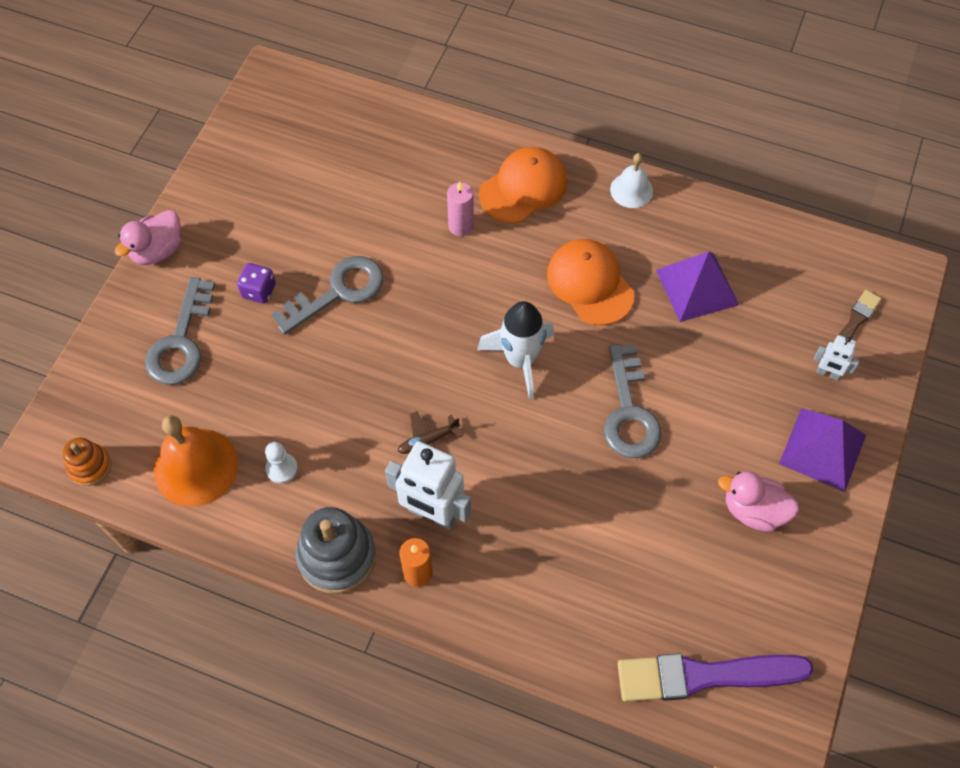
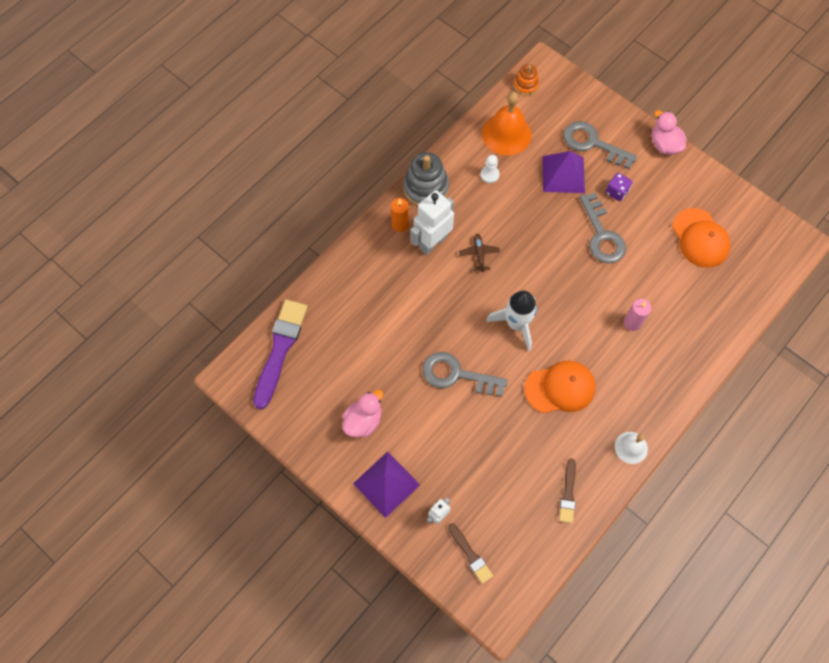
camera: 110 degrees right, 5 degrees up
orange cap [479,147,567,223] -> orange cap moved to [672,208,731,268]
purple pyramid [656,251,739,322] -> purple pyramid moved to [542,151,585,193]
none -> brown brush [559,459,576,523]

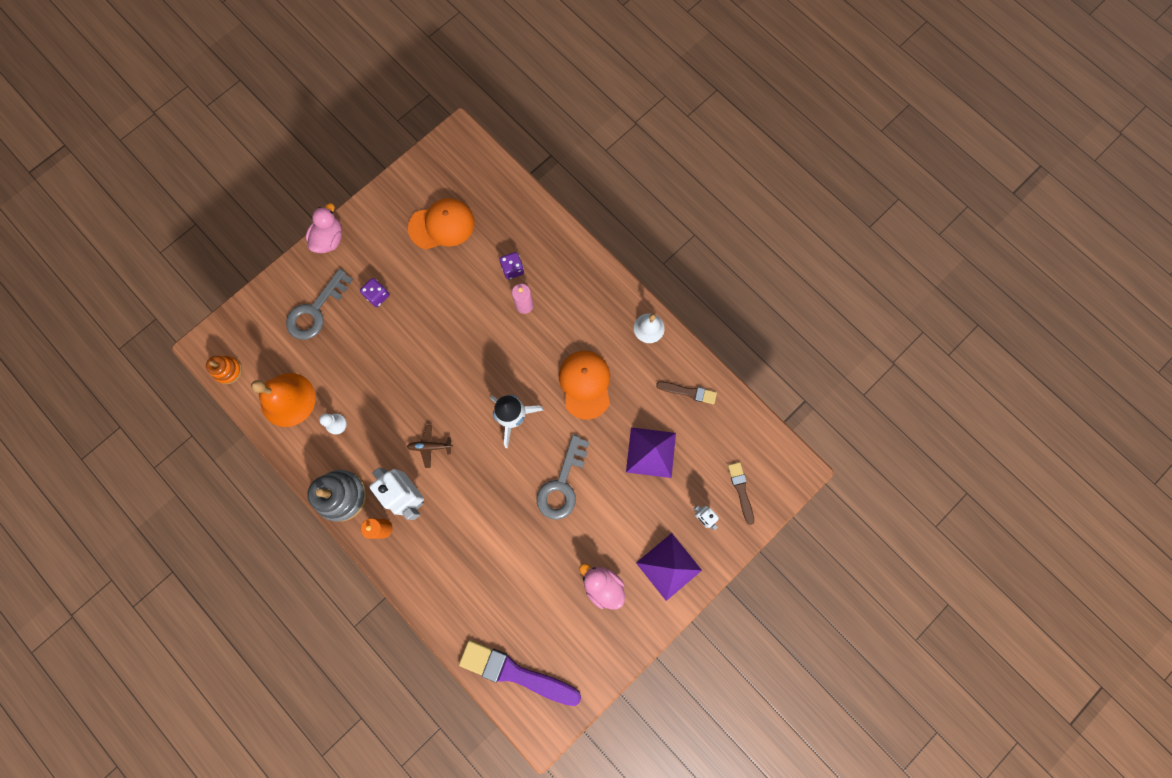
camera: 85 degrees left, 10 degrees up
brown brush [448,523,493,584] -> brown brush turned 75 degrees counterclockwise [728,462,754,525]
purple pyramid [542,151,585,193] -> purple pyramid moved to [626,427,676,478]
grey key [579,192,626,263] -> none
pink duck [652,110,687,155] -> pink duck turned 135 degrees clockwise [306,203,342,253]
none -> purple dice [499,252,524,280]

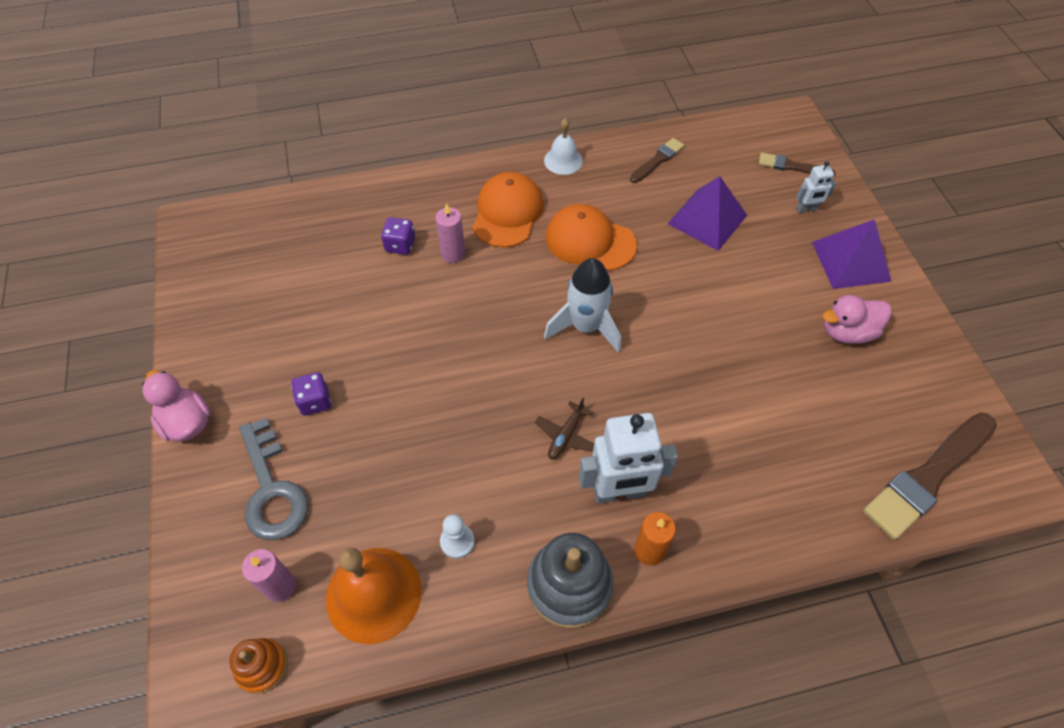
camera: 60 degrees left, 20 degrees down
orange cap [408,198,475,249] -> orange cap moved to [472,172,544,248]
purple brush [459,640,581,706] -> brown brush [863,412,997,540]
grey key [537,435,589,520] -> none
none -> pink candle [242,549,296,602]

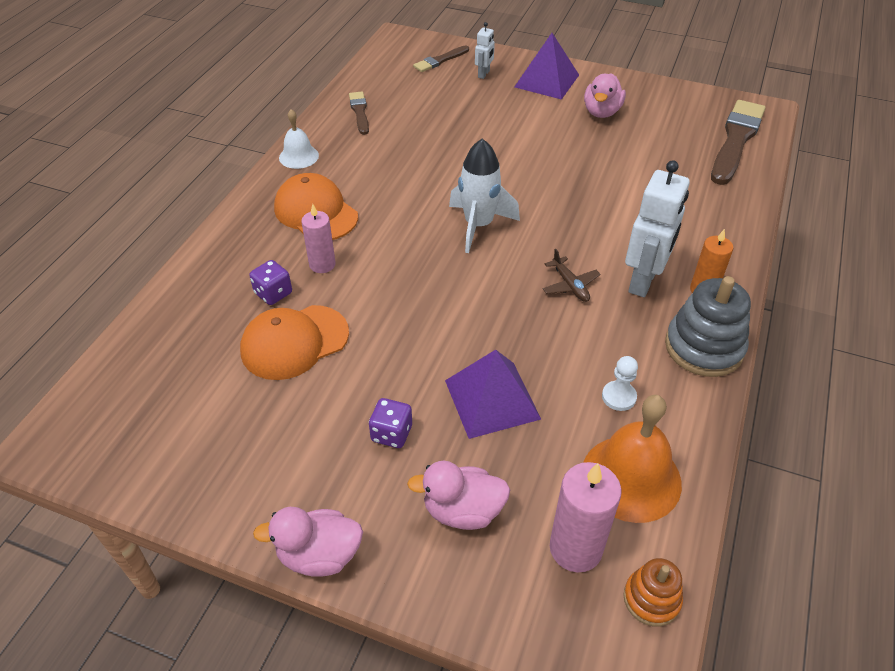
camera: 55 degrees left, 10 degrees down
grey key [239,417,308,540] -> pink duck [407,461,510,530]
pink candle [242,549,296,602] -> pink candle [550,462,622,572], size x1.50
orange cap [546,204,637,271] -> orange cap moved to [240,305,349,380]
purple pyramid [668,176,747,251] -> purple pyramid moved to [445,350,541,439]
brown brush [863,412,997,540] -> brown brush turned 150 degrees counterclockwise [711,100,766,185]

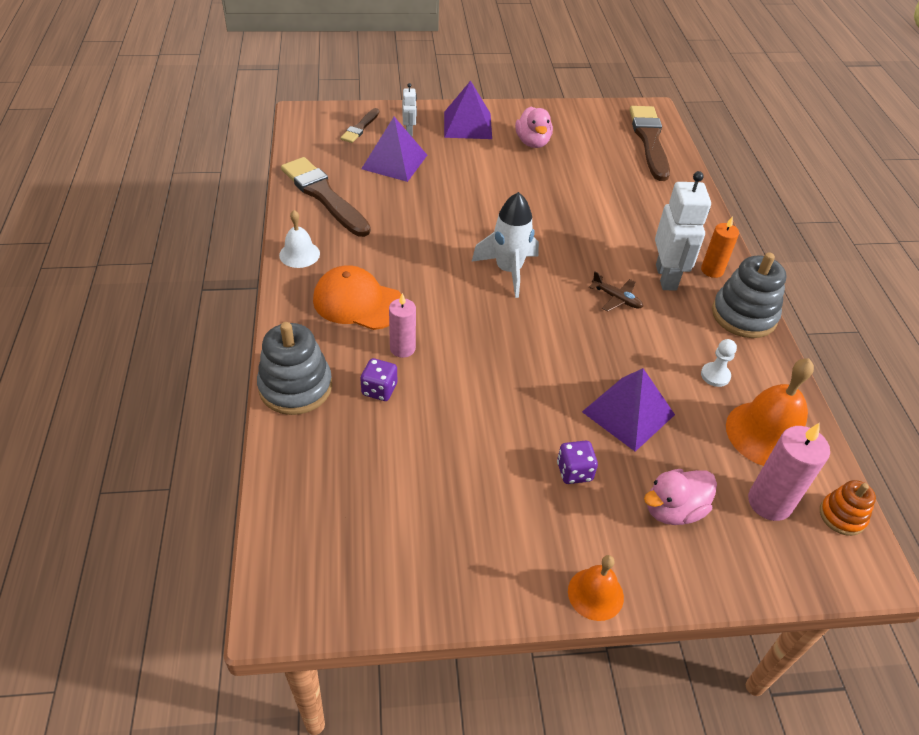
camera: 30 degrees left, 0 degrees up
orange cap [240,305,349,380] -> none
pink duck [253,507,363,576] -> orange bell [568,555,624,621]
brown brush [349,92,369,135] -> brown brush [281,157,371,237], size x1.92
none -> grey stacking toy [257,322,332,415]
none -> purple pyramid [361,117,427,182]

